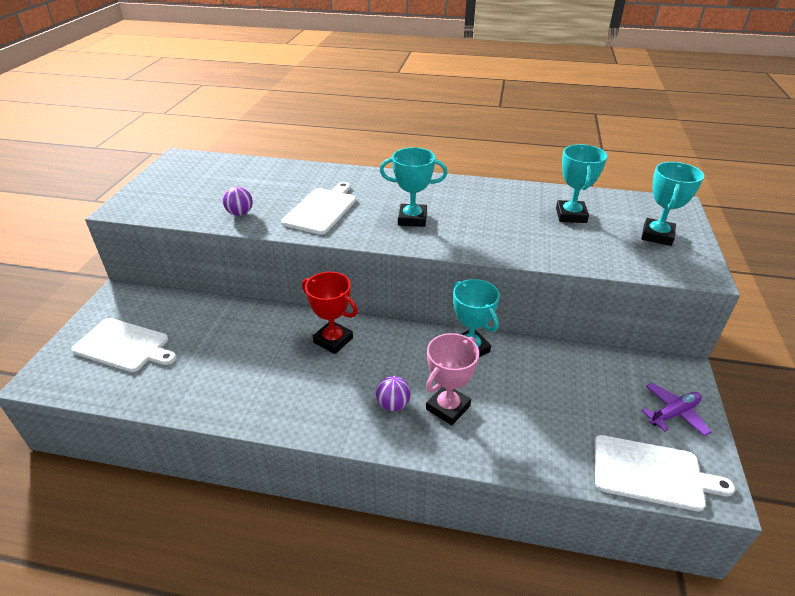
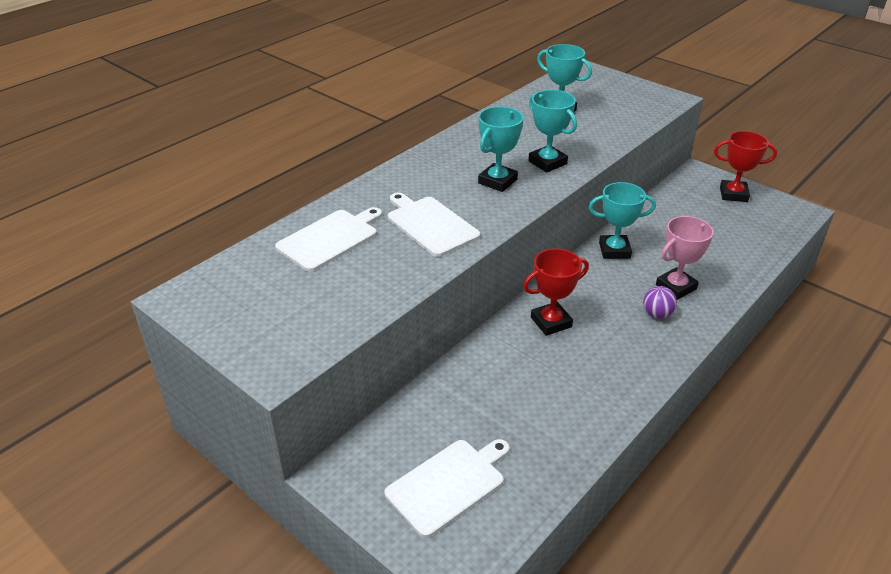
camera: 60 degrees left, 0 degrees up
purple ball [223,186,253,216] -> none
pink trophy [426,333,479,425] -> pink trophy turned 75 degrees clockwise [656,216,714,300]
white cutting board [594,435,735,512] -> white cutting board moved to [275,207,382,272]
turquoise trophy [641,162,704,246] -> turquoise trophy moved to [528,90,577,173]
purple plane [642,383,711,436] -> red trophy [714,131,777,202]

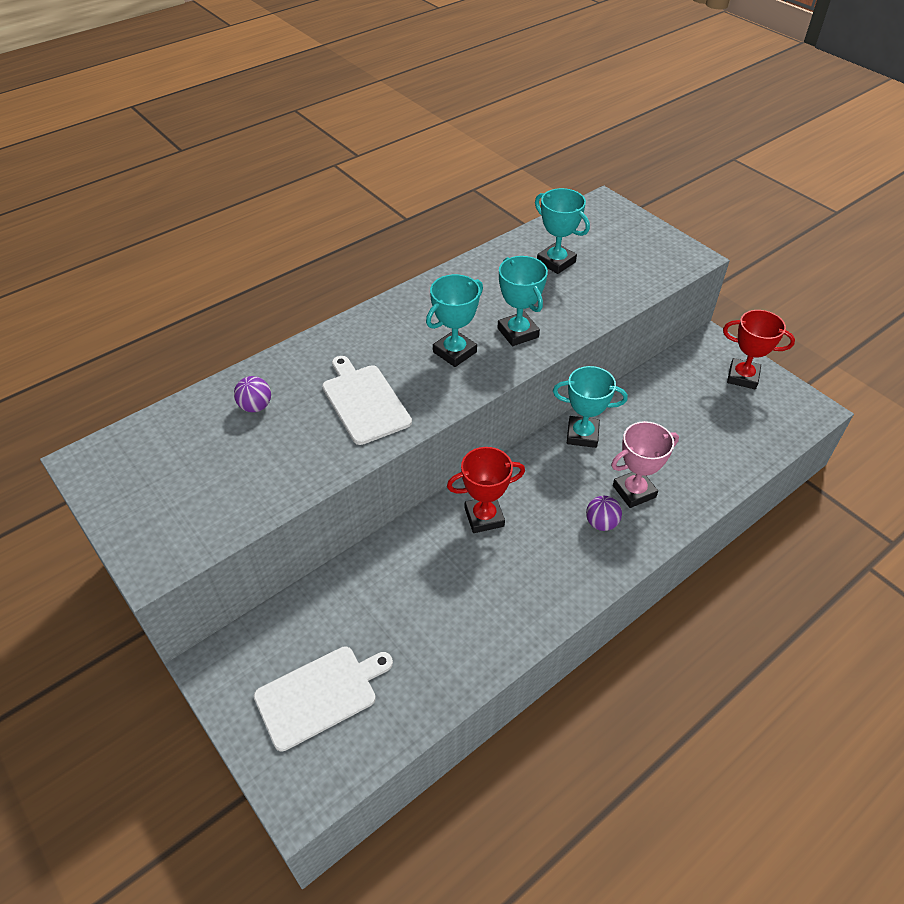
camera: 10 degrees right, 10 degrees up
white cutting board [275,207,382,272] -> purple ball [234,376,271,412]

